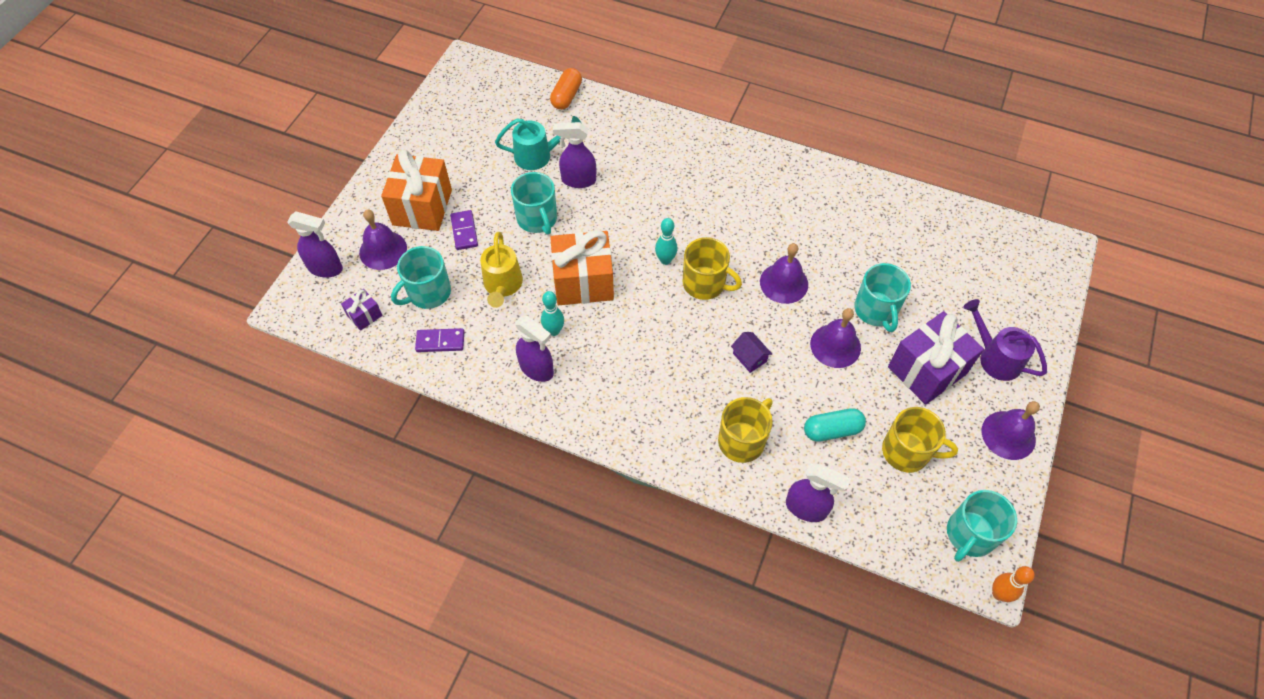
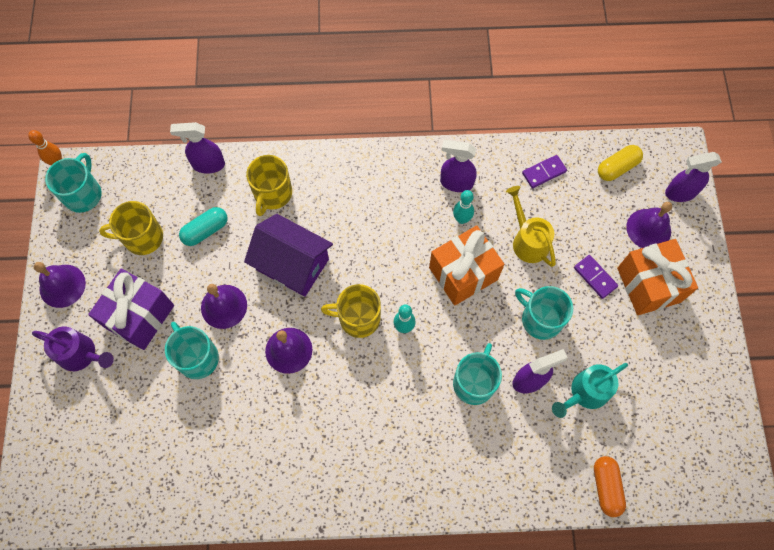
camera: 155 degrees right, 10 degrees up
purple gift [341,289,383,331] -> yellow capsule [598,145,643,181]
turquoise mug [391,246,451,309] -> turquoise mug moved to [453,343,502,405]
purple house [731,332,772,373] -> purple house [244,214,333,297], size x2.36

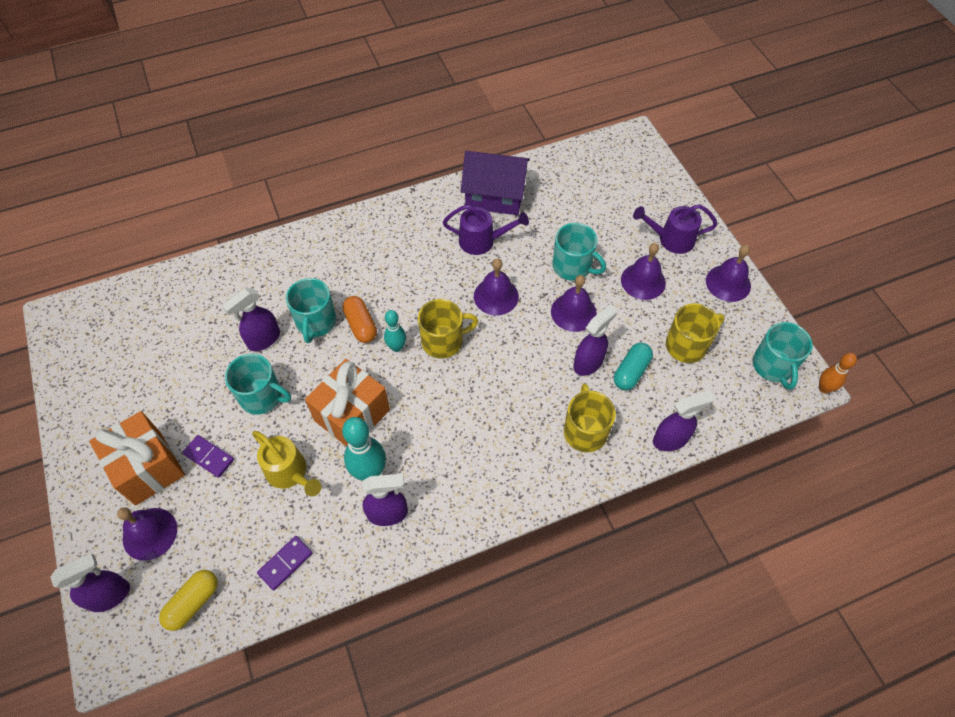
camera: 160 degrees right, 10 degrees down
purple gift [88,269,174,350] -> purple bell [621,243,666,300]
purple house [244,214,333,297] -> purple house moved to [461,151,530,215]
turquoise bowling pin [453,190,474,224] -> turquoise bowling pin [342,417,386,481], size x1.67
turquoise watering can [552,363,628,418] -> none
orange capsule [594,456,626,517] -> orange capsule moved to [342,296,377,343]
none -> purple watering can [443,205,529,255]
none -> purple spray bottle [573,304,618,376]

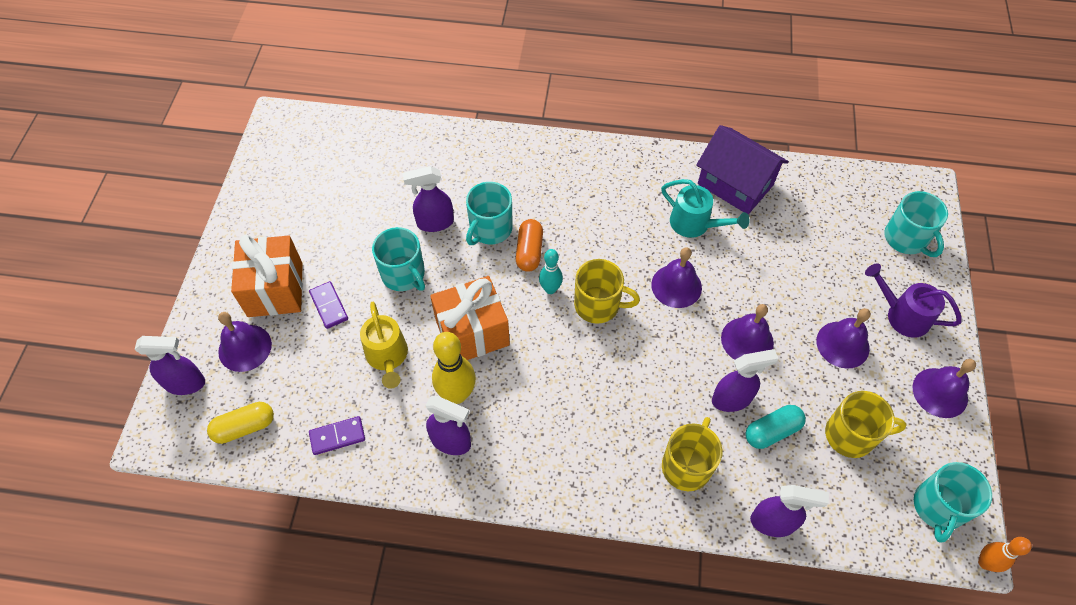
camera: 30 degrees right, 0 degrees up
turquoise bowling pin [342,417,386,481] -> yellow bowling pin [432,332,476,404]
purple watering can [443,205,529,255] -> turquoise watering can [661,179,750,238]
turquoise mug [553,223,606,281] -> turquoise mug moved to [884,191,948,257]

